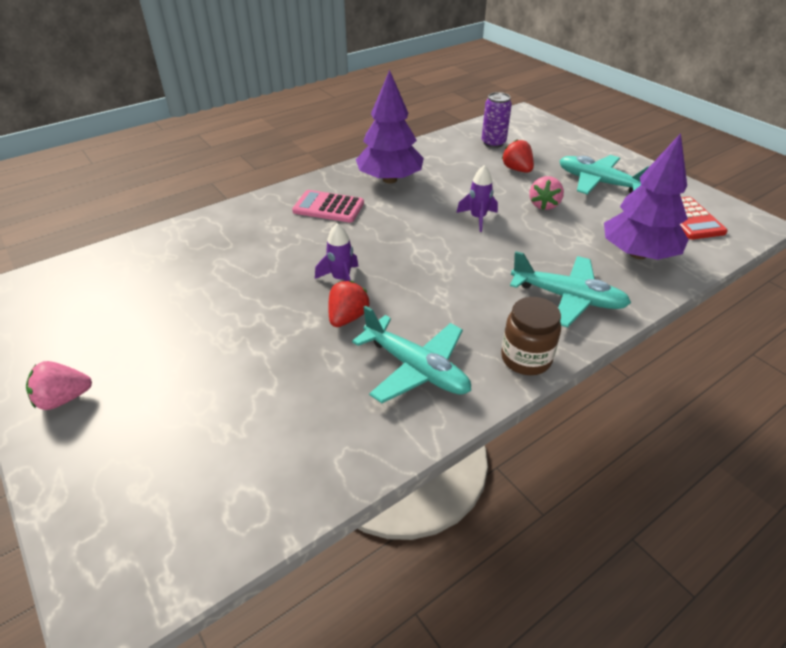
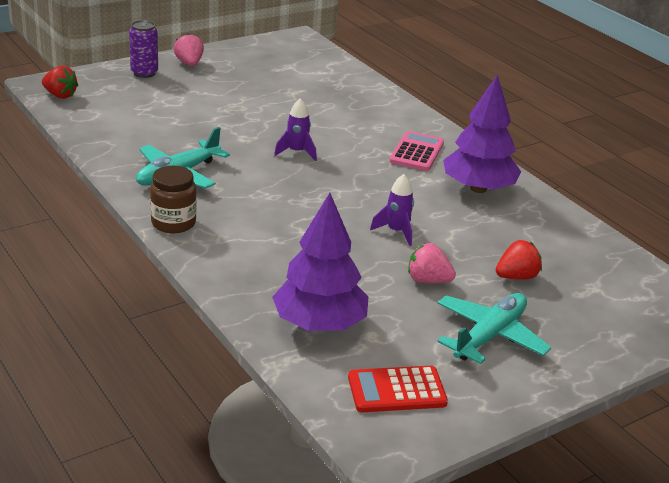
camera: 90 degrees right, 10 degrees down
red strawberry [328,281,370,327] -> red strawberry moved to [42,66,78,99]
purple can [482,92,512,148] -> purple can moved to [129,20,158,78]
turquoise plane [510,251,631,328] -> none

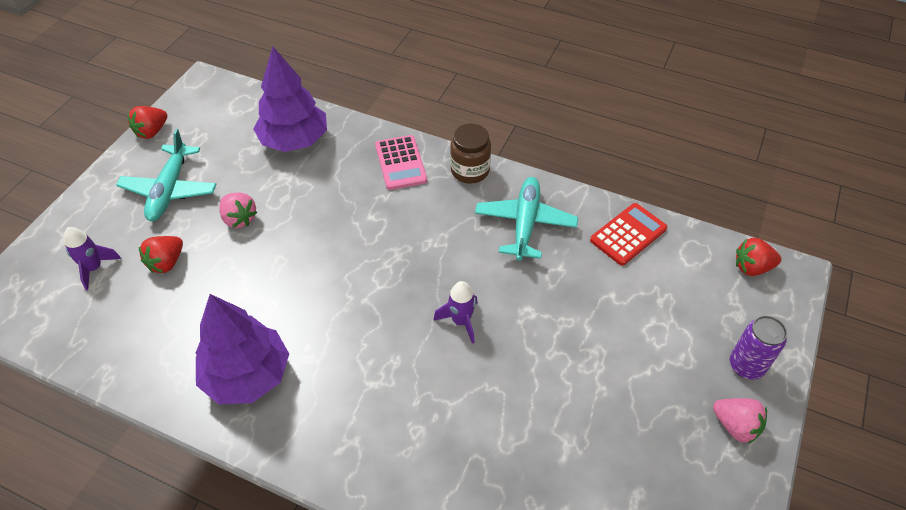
camera: 150 degrees right, 20 degrees up
red calculator [348,366,448,412] -> red calculator moved to [590,203,667,266]
purple rocket [370,174,414,246] -> purple rocket moved to [64,227,121,290]
pink calculator [389,131,444,171] -> pink calculator moved to [375,135,427,190]
pink strawberry [408,243,456,283] -> pink strawberry turned 60 degrees clockwise [219,192,257,228]
none -> red strawberry [128,106,167,139]

